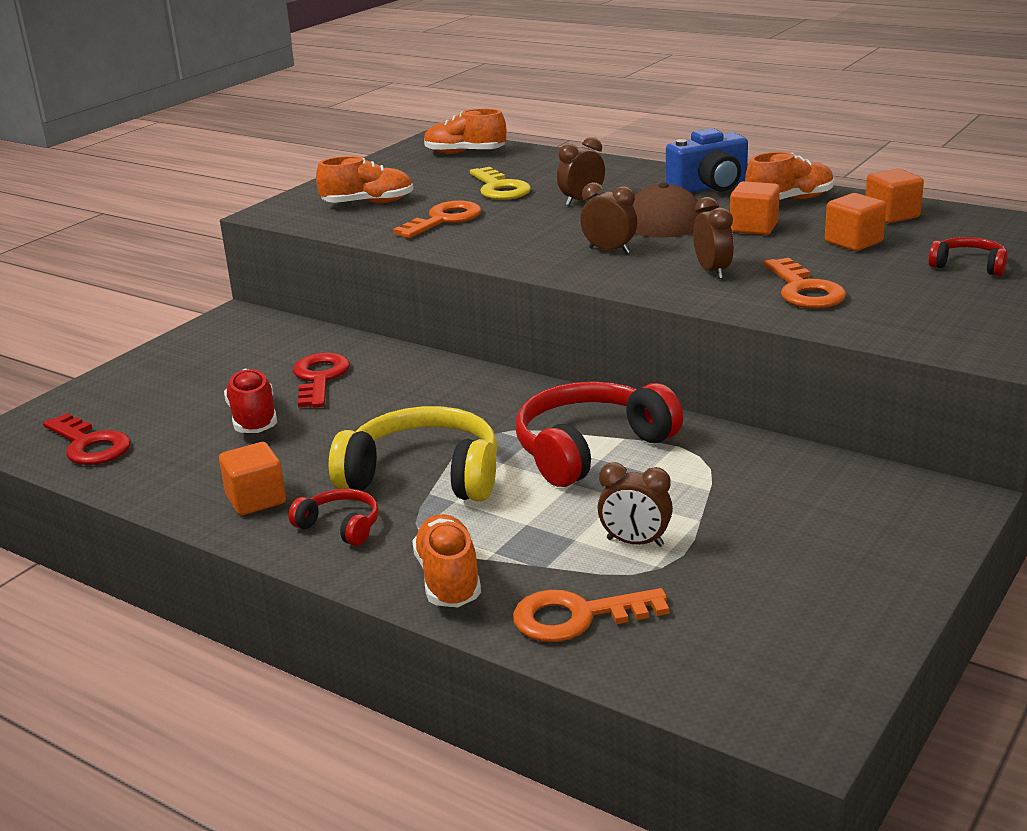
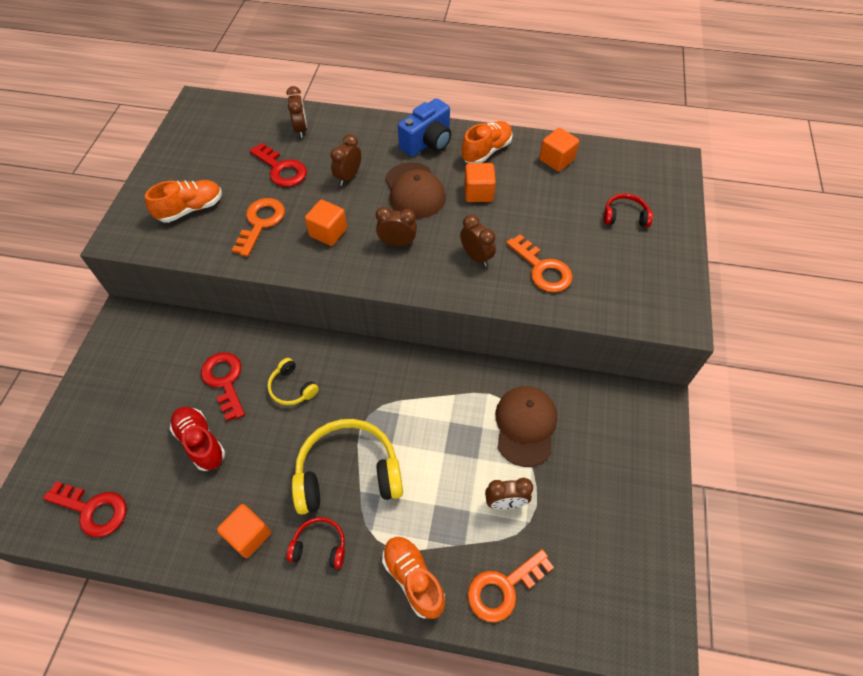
camera: 25 degrees left, 30 degrees up
orange shoe [424,109,506,154] -> none
yellow key [470,167,531,200] -> red key [250,143,307,187]
red headphones [516,381,683,487] -> none
orange cube [825,193,886,251] -> orange cube moved to [305,200,347,246]
none -> yellow headphones [268,358,319,405]
none -> brown clock [287,86,307,138]
none -> brown cap [495,386,557,467]

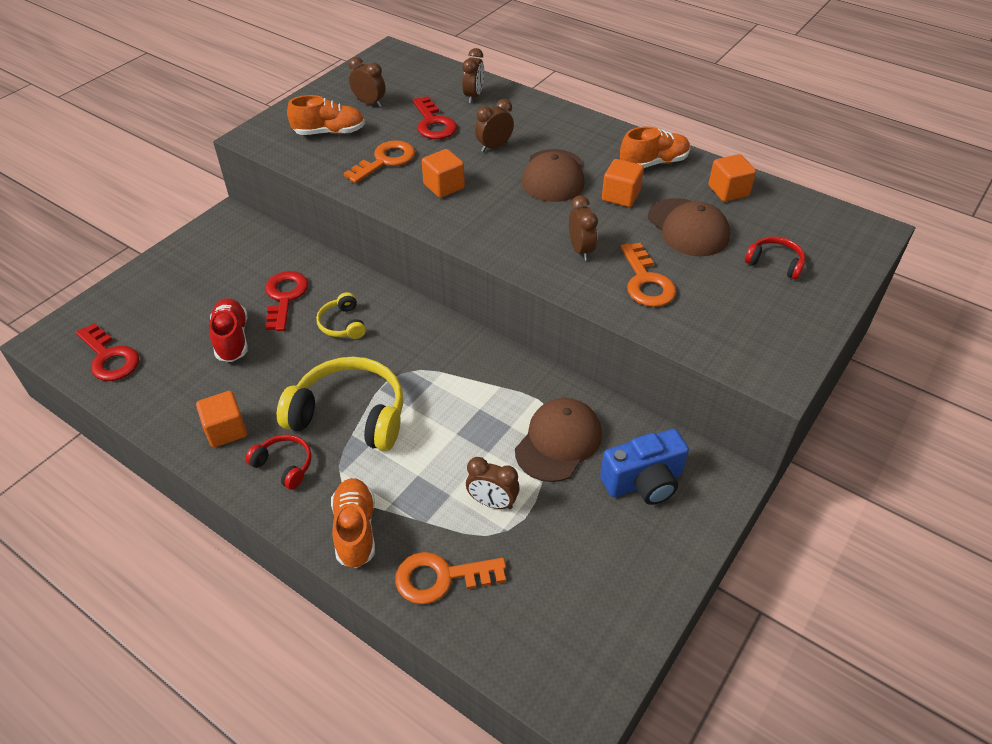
camera: 25 degrees right, 10 degrees down
brown clock [376,207,417,246] -> brown clock moved to [349,57,385,107]
blue camera [398,98,451,157] -> blue camera moved to [600,429,689,505]
none -> brown cap [648,198,730,256]

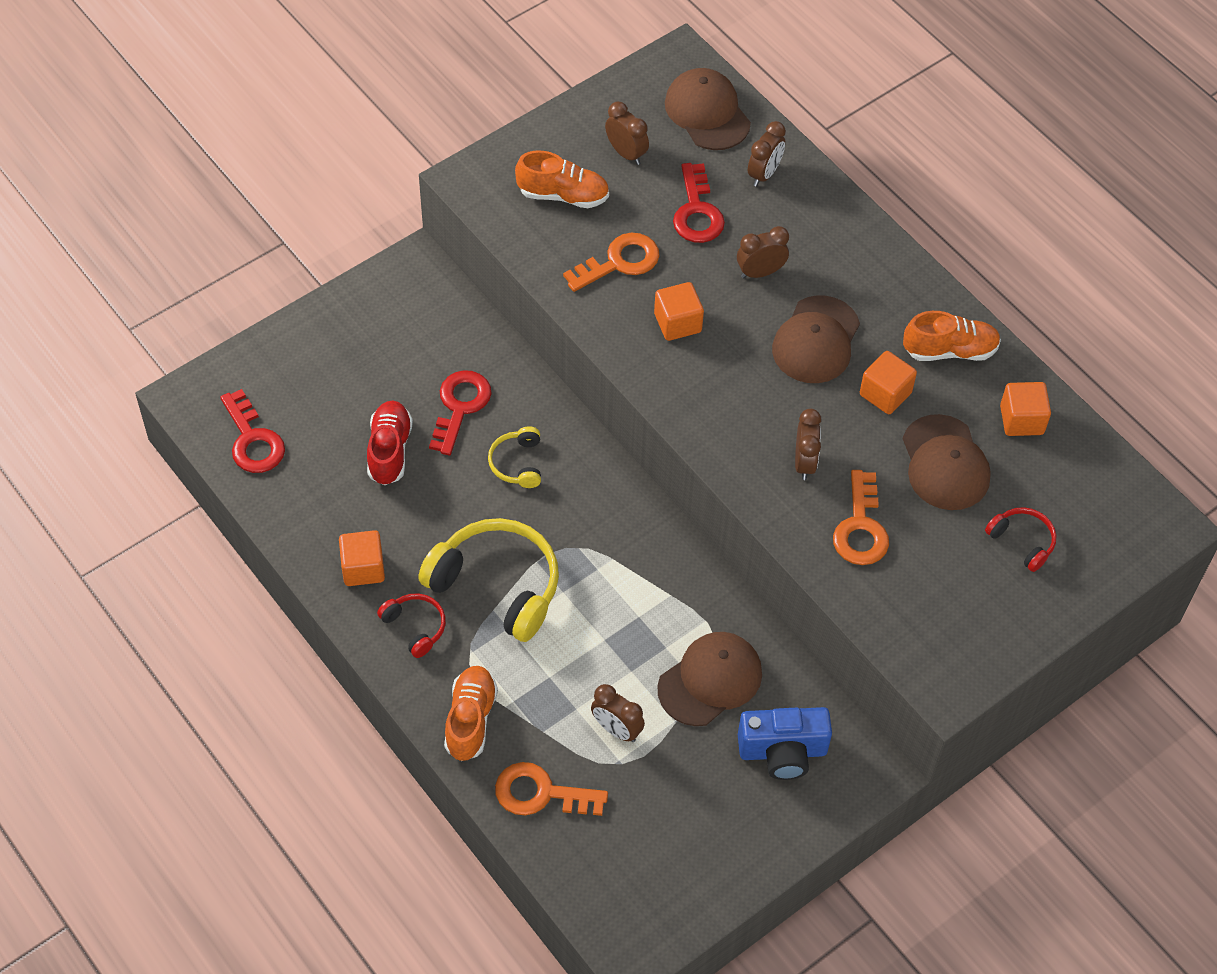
camera: 15 degrees right, 10 degrees up
none -> brown cap [665,68,751,150]

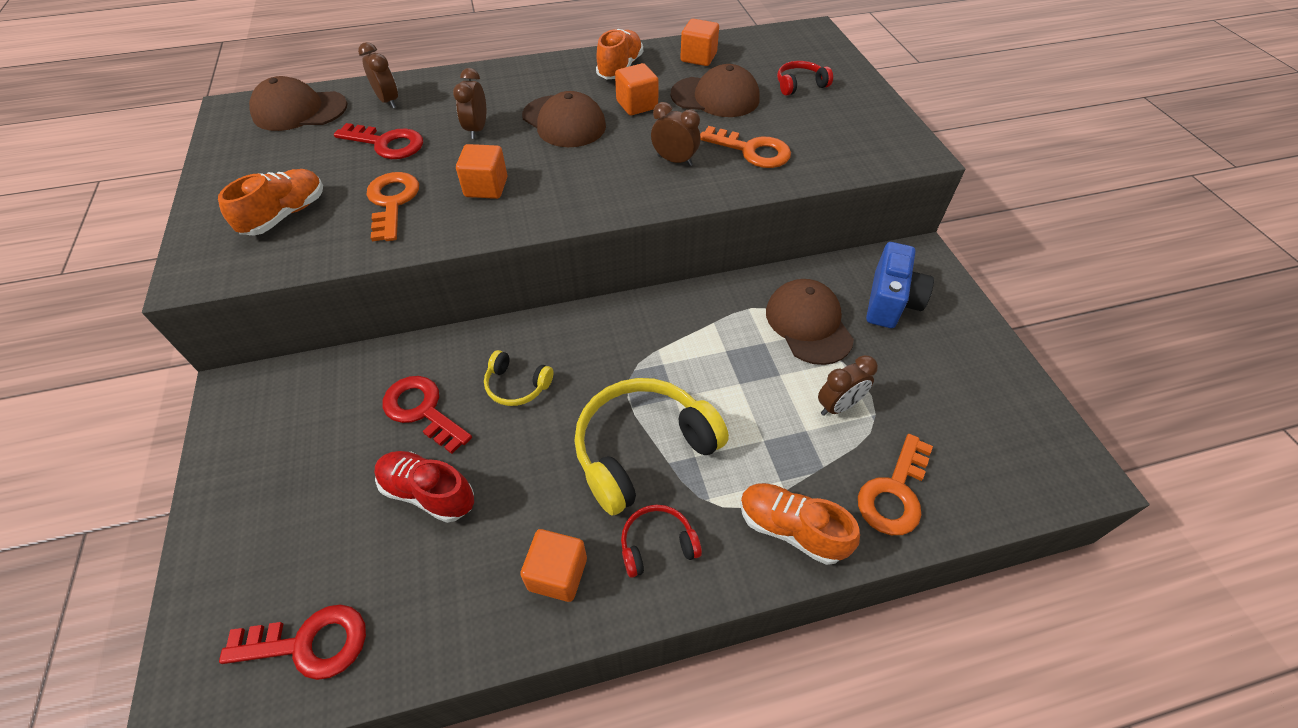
camera: 65 degrees left, 5 degrees down
brown clock [605,102,649,165] -> none

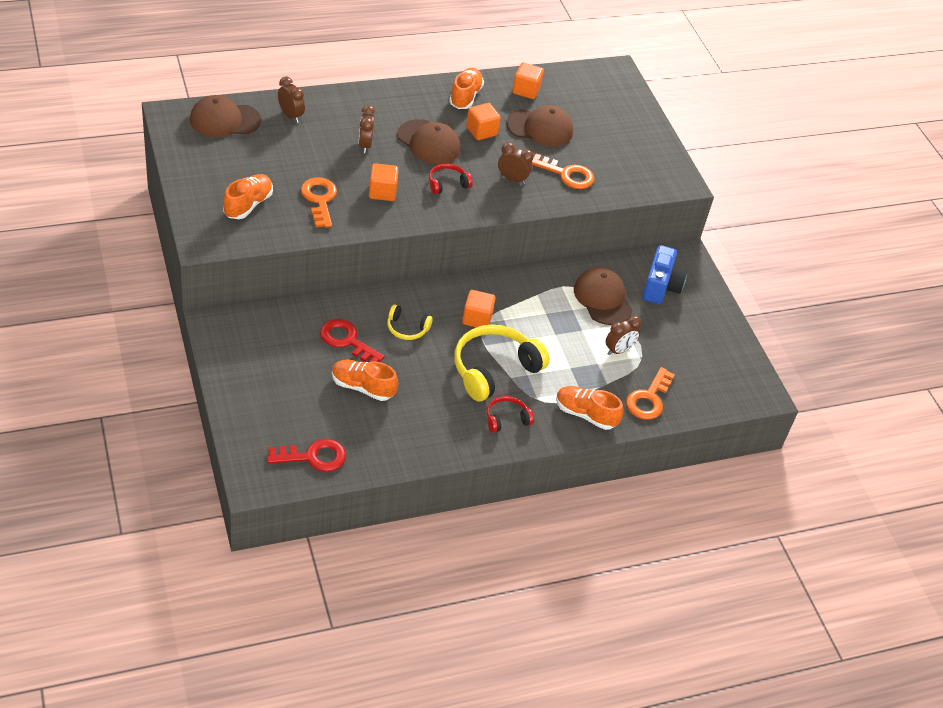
camera: 10 degrees left, 5 degrees down
red key [334,123,423,159] -> none
red shoe [375,451,474,523] -> orange shoe [332,360,398,401]
orange cube [520,529,587,602] -> orange cube moved to [462,290,496,327]
red headphones [777,61,833,96] -> red headphones moved to [429,163,473,194]

